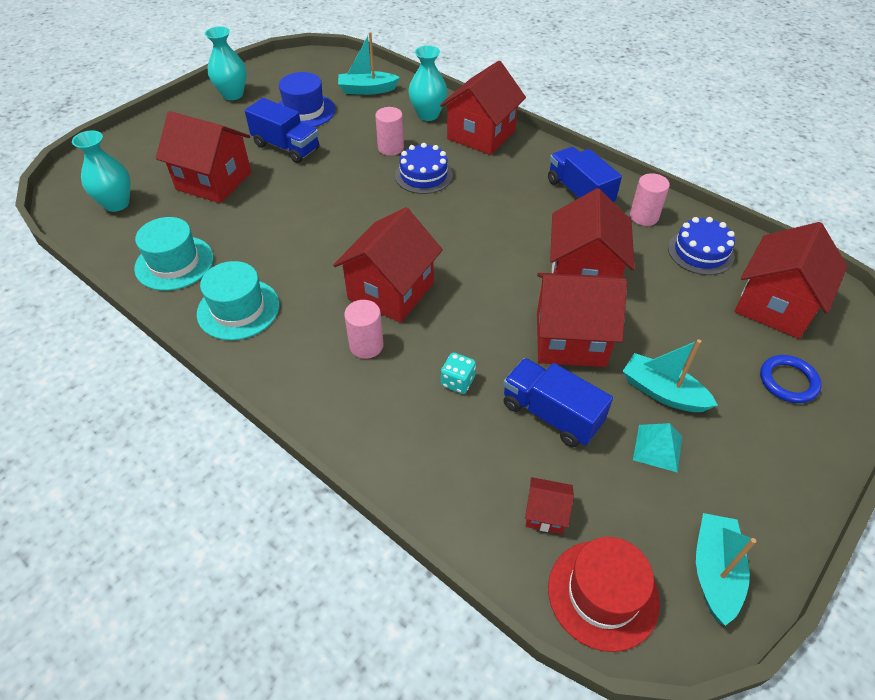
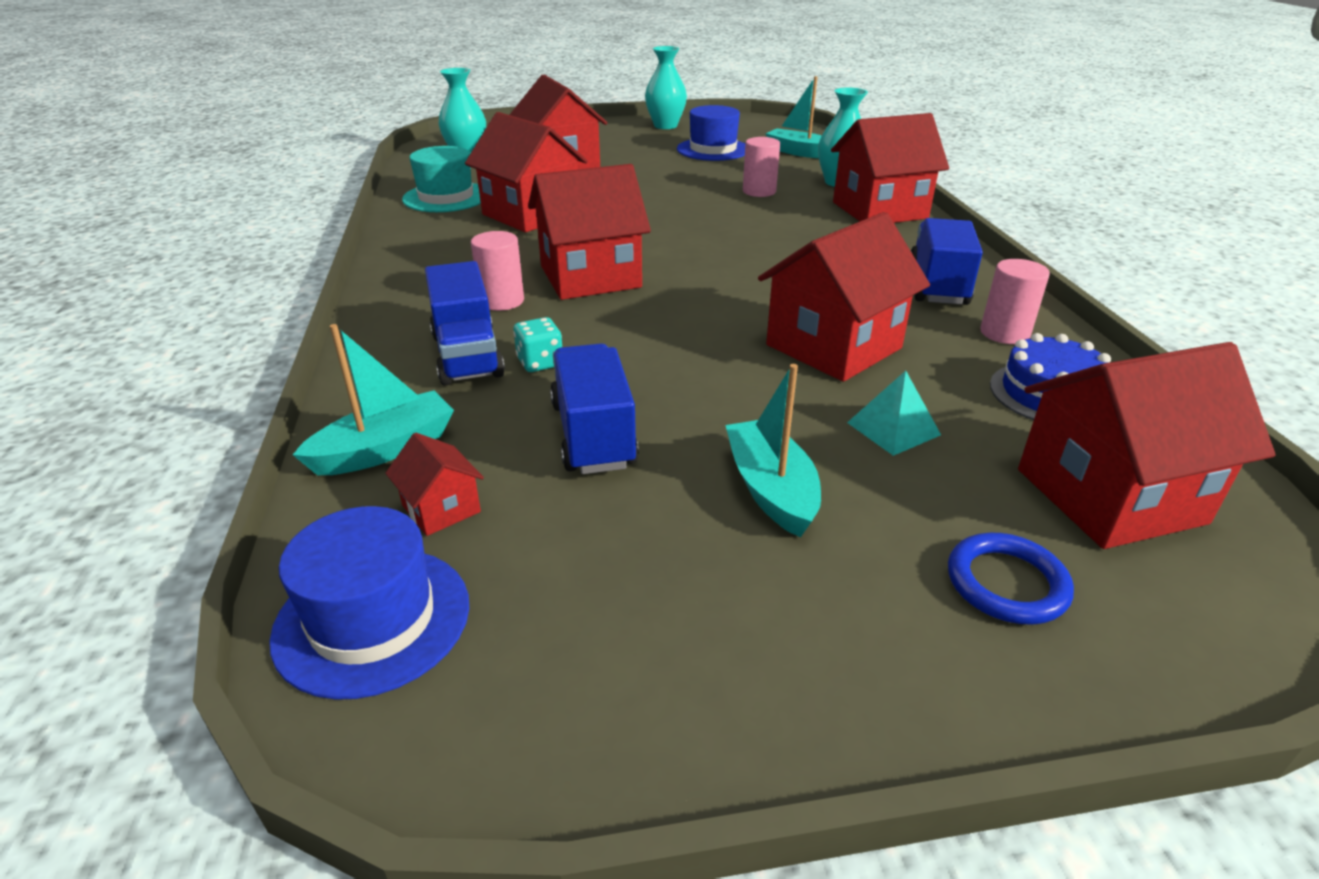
camera: 40 degrees right, 15 degrees down
turquoise hat [197,261,280,340] -> none
blue truck [245,98,319,163] -> blue truck moved to [425,261,505,386]
blue cake [395,143,453,194] -> none
red house [537,273,627,367] -> red house moved to [465,112,588,232]
red hat [548,537,660,652] -> blue hat [269,506,469,700]
turquoise pyramid [633,423,682,473] -> turquoise pyramid moved to [847,371,941,456]
turquoise boat [696,513,756,626] -> turquoise boat moved to [293,324,454,475]

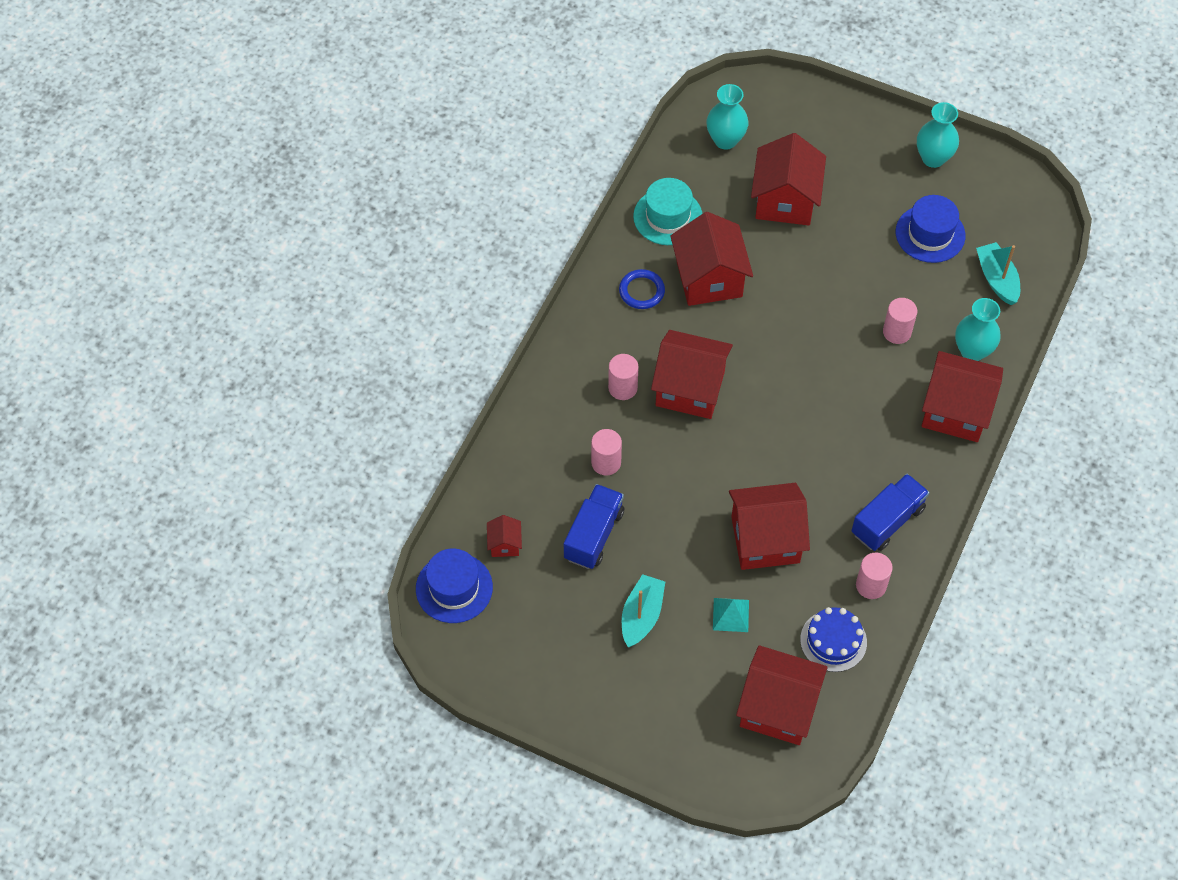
camera: 35 degrees right, 25 degrees up
turquoise boat [293,324,454,475] -> none
blue truck [425,261,505,386] -> none
turquoise dice [513,317,562,372] -> pink cylinder [591,429,622,476]
blue ring [948,533,1074,625] -> blue ring moved to [619,269,665,309]

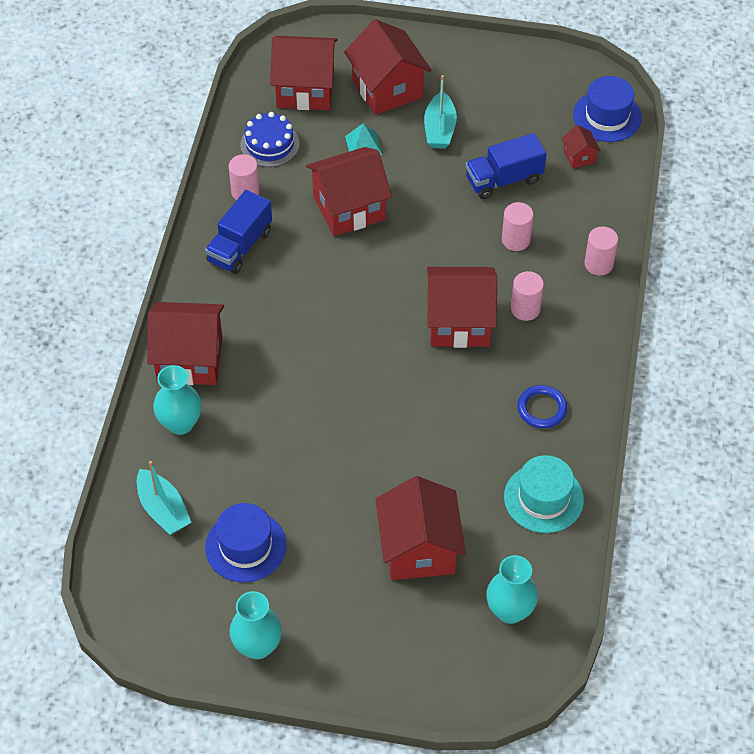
camera: 165 degrees right, 5 degrees down
blue truck [564,484,624,569] -> blue truck turned 60 degrees clockwise [465,133,547,199]
red house [670,212,753,306] -> red house moved to [344,19,432,115]
pink cylinder [883,298,917,344] -> pink cylinder moved to [585,226,618,275]

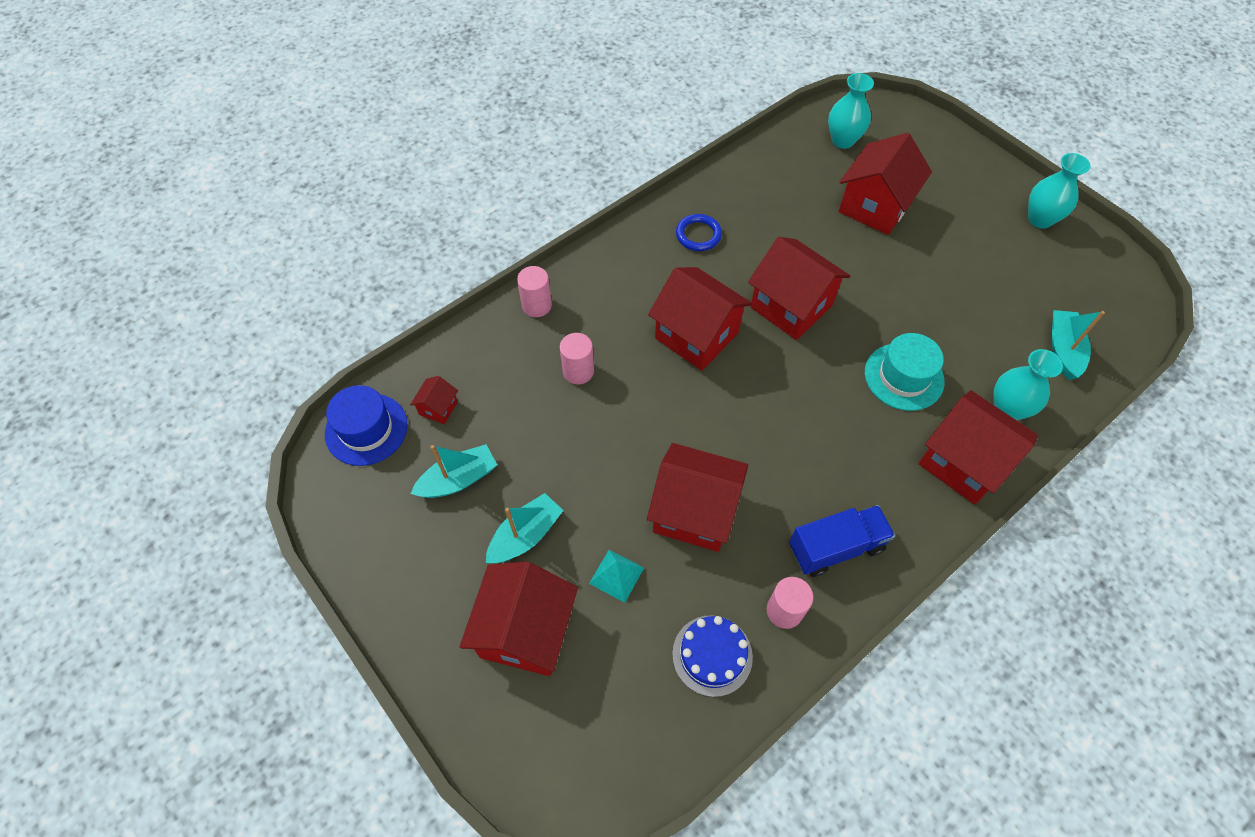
camera: 140 degrees left, 5 degrees up
blue hat [205,503,287,582] -> none
red house [270,36,338,110] -> red house moved to [748,237,850,340]
blue truck [465,133,547,199] -> none
turquoise hat [504,455,584,533] -> turquoise hat moved to [865,333,944,411]
pink cylinder [511,271,544,321] -> none
none -> turquoise boat [410,444,497,498]

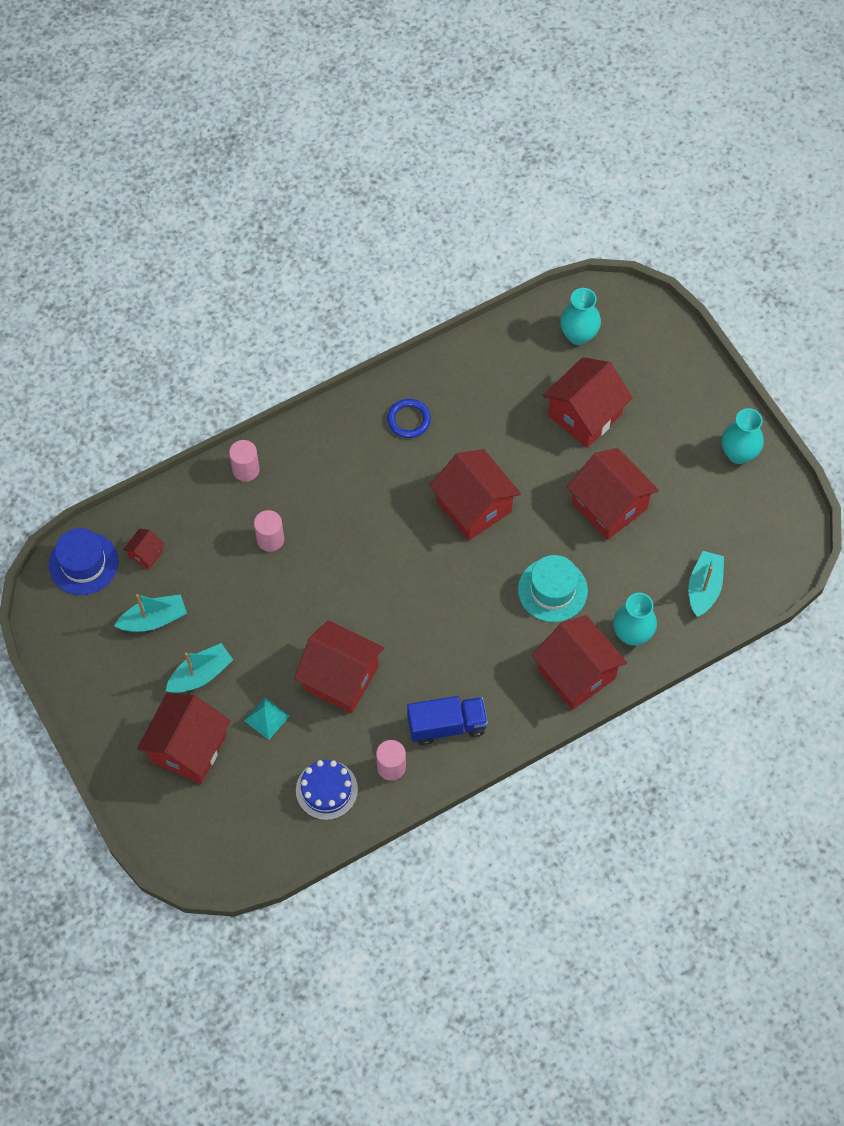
camera: 10 degrees right, 5 degrees up
red house [648,267,752,371] -> red house moved to [567,448,659,540]

